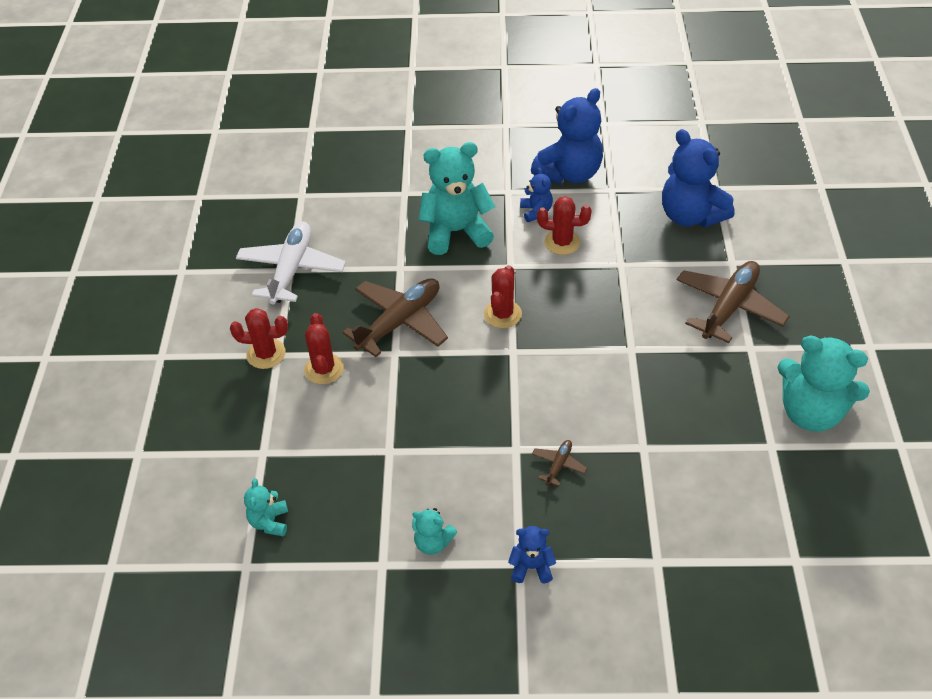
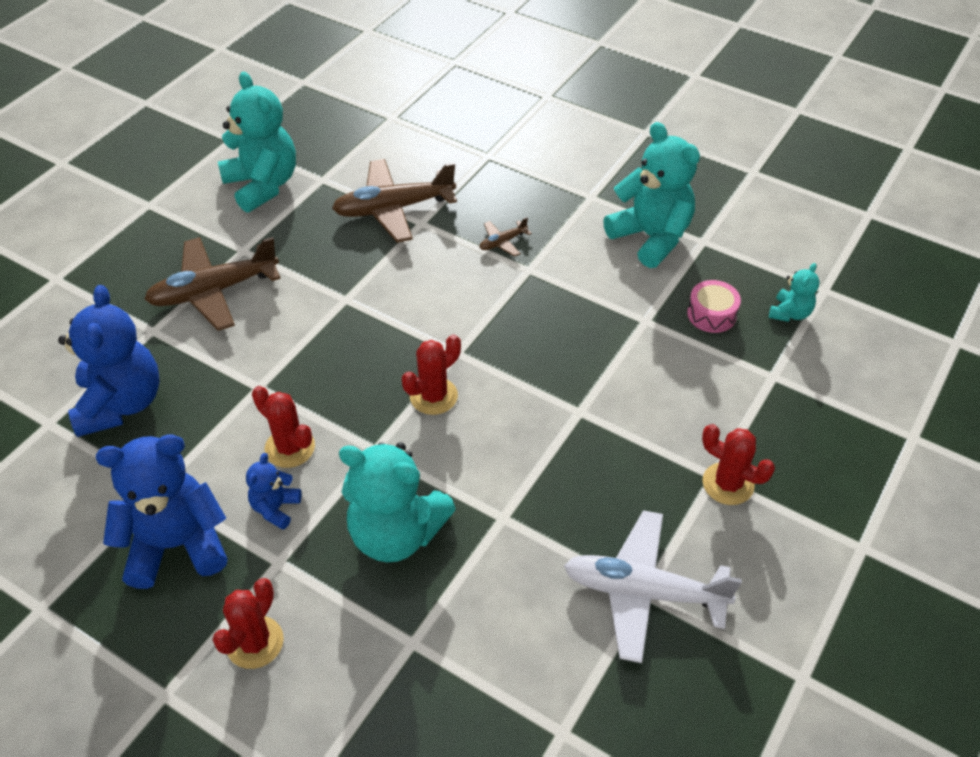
camera: 150 degrees left, 0 degrees up
white plane [236,221,346,305] -> white plane turned 60 degrees clockwise [564,510,742,663]
red cactus [304,313,344,384] -> red cactus moved to [212,578,284,669]
brown plane [342,278,448,357] -> brown plane moved to [332,159,457,243]
turquoise teddy bear [412,508,457,555] -> turquoise teddy bear [603,122,700,268], size x2.07
blue teddy bear [508,526,556,583] -> none
none -> pink drum [687,280,741,333]

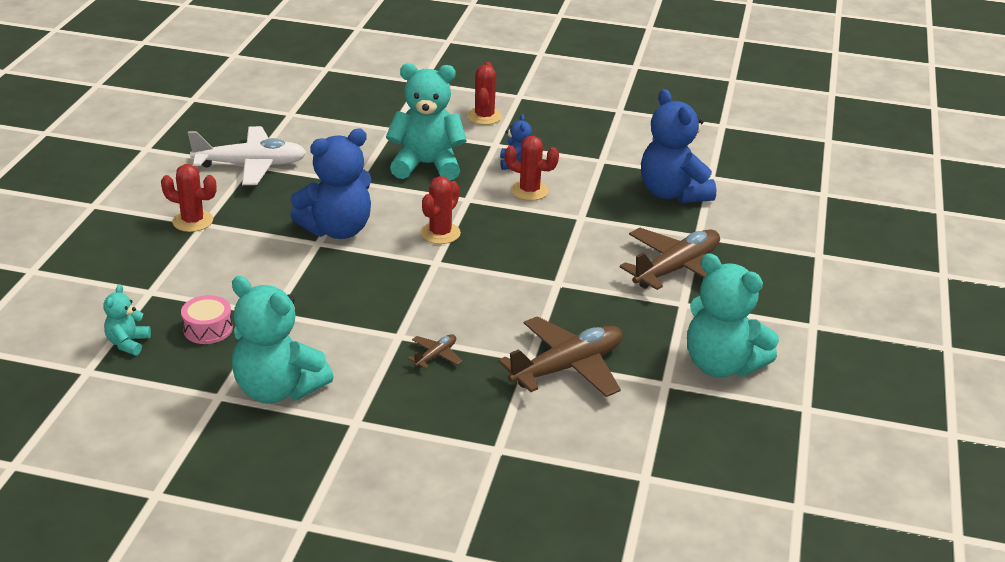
camera: 160 degrees right, 15 degrees down
blue teddy bear [96,434,228,589] -> blue teddy bear moved to [291,129,371,239]

